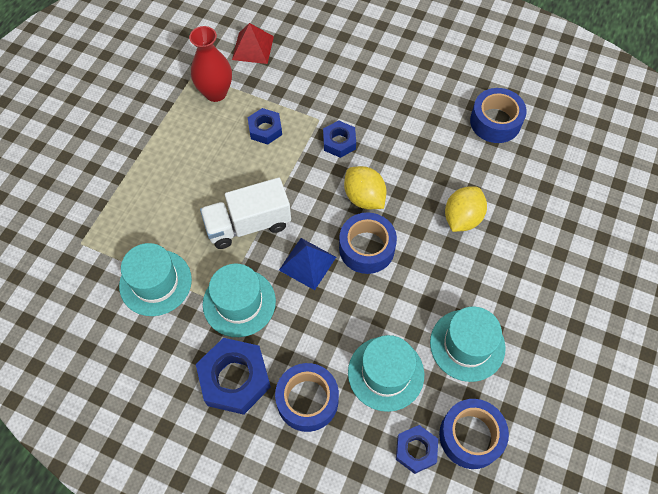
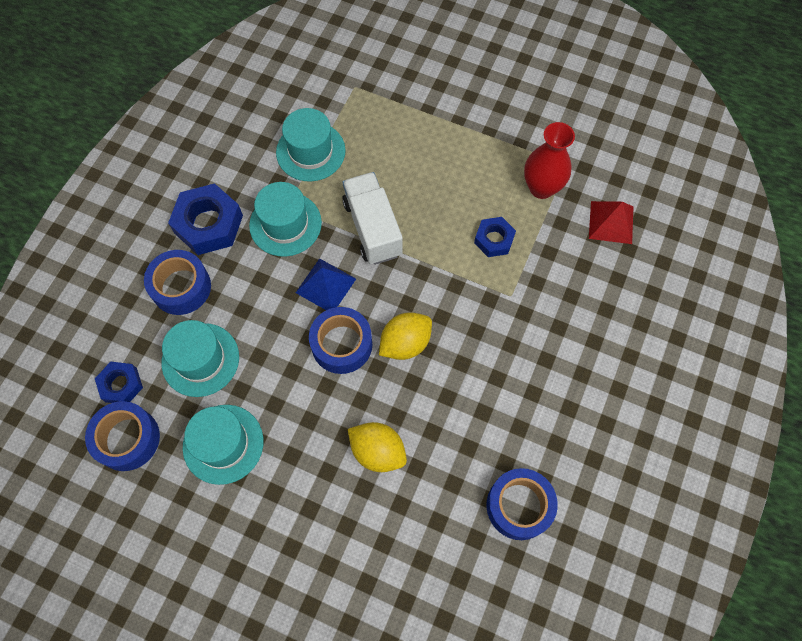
camera: 90 degrees right, 5 degrees up
blue nut [323,120,356,158] -> none

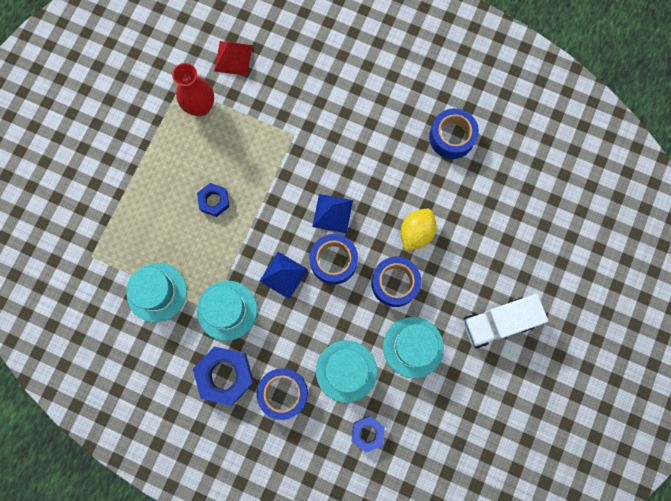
camera: 90 degrees left, 10 degrees up
blue tape [85,401,160,471] -> blue tape moved to [371,257,421,307]
white truck [342,172,403,265] -> white truck moved to [463,294,548,349]
yellow lemon [379,312,432,360] -> blue pyramid [312,194,353,233]
blue nut [474,217,516,257] -> blue nut moved to [197,183,230,217]

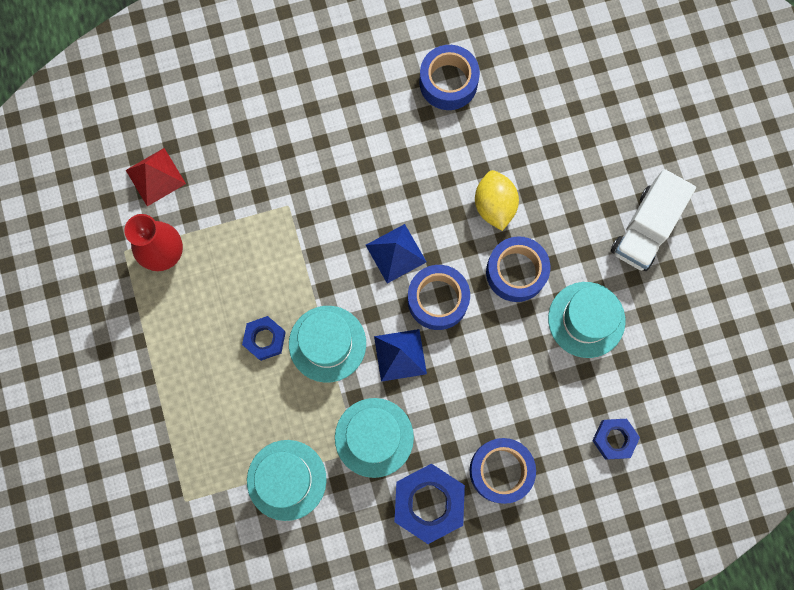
camera: 40 degrees left, 0 degrees up
turquoise hat [316,340,377,403] -> turquoise hat moved to [289,306,366,383]

